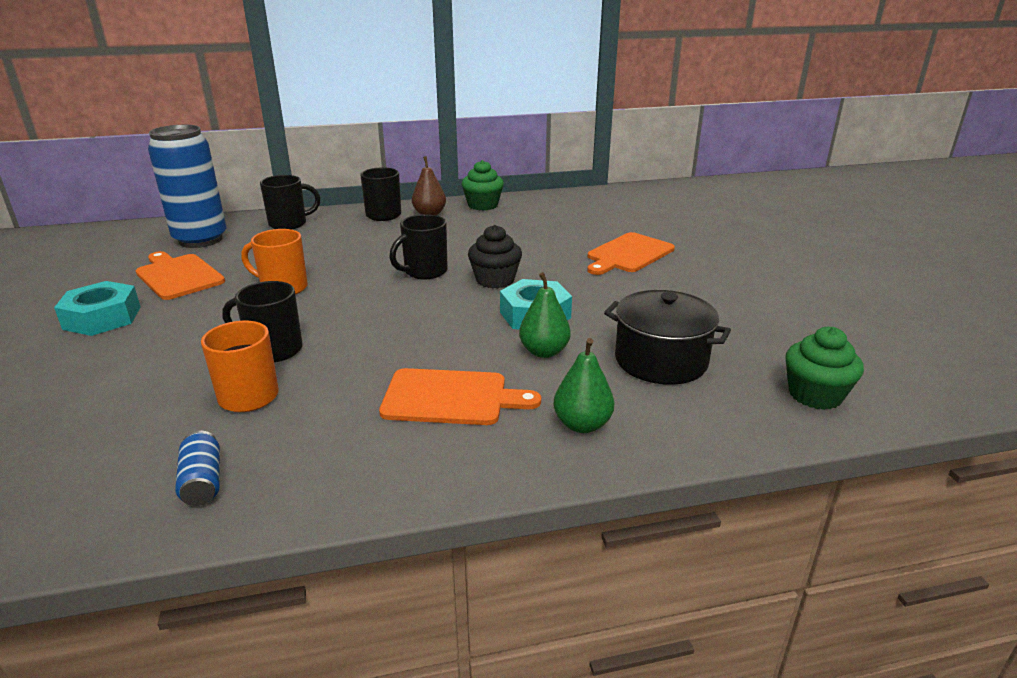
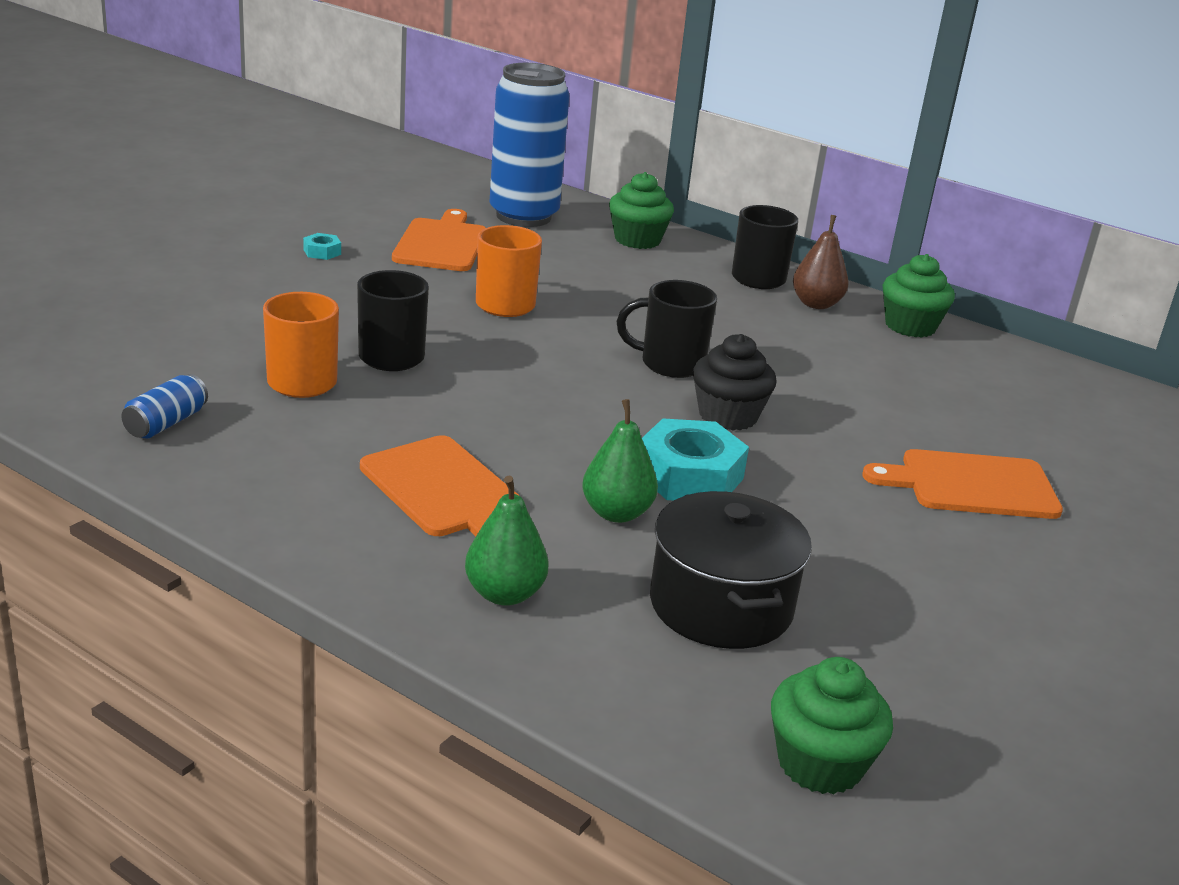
camera: 45 degrees right, 0 degrees up
turquoise nut [54,281,141,336] -> turquoise nut [303,233,341,260], size x0.45
black mug [260,175,320,230] -> green cupcake [609,172,674,249]

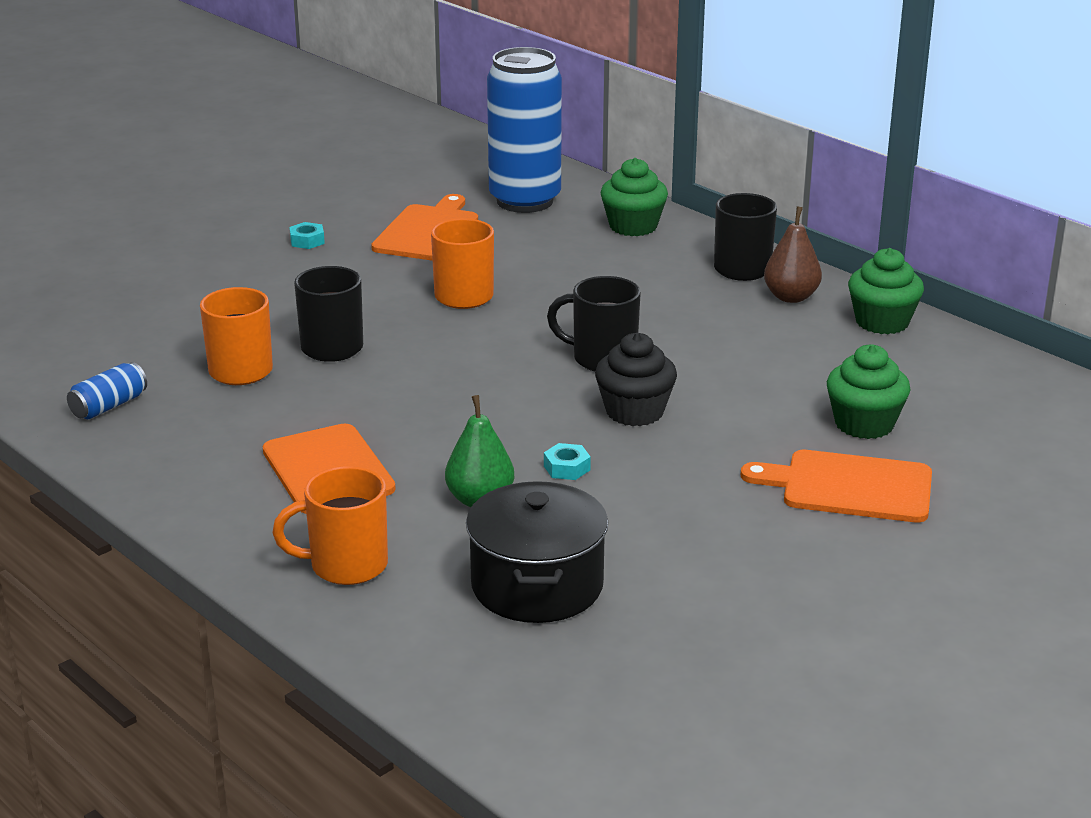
camera: 15 degrees right, 0 degrees up
green pear [465,475,549,606] -> orange mug [273,466,388,585]
turquoise nut [642,419,749,500] -> turquoise nut [544,443,591,480], size x0.45
green cupcake [771,657,893,794] -> green cupcake moved to [827,344,910,439]

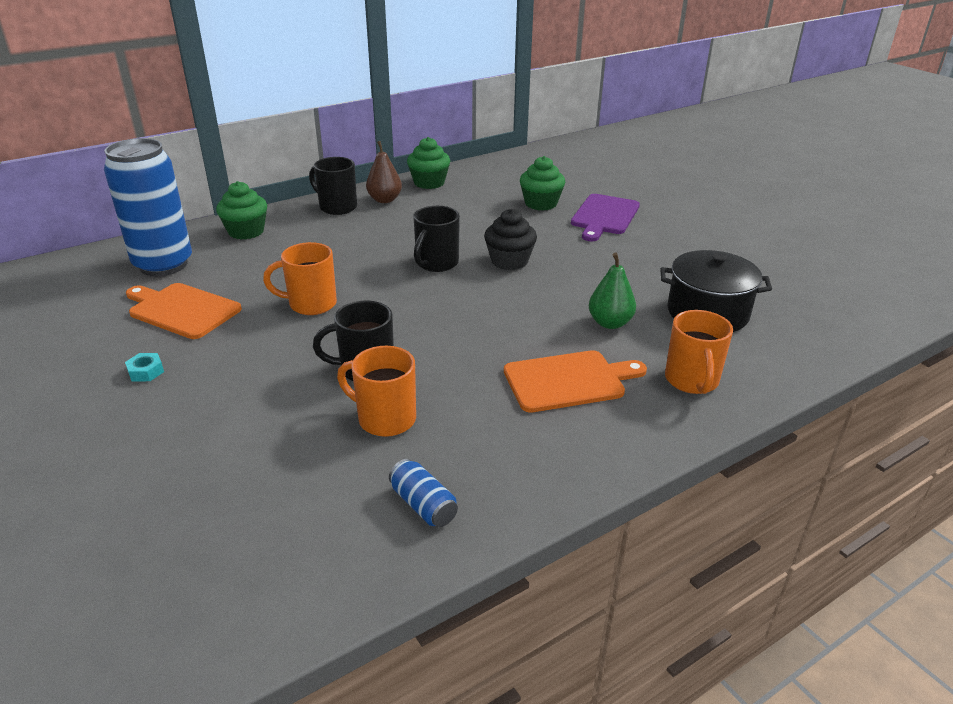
camera: 80 degrees left, 5 degrees up
turquoise nut [544,443,591,480] -> none
orange cutting board [741,450,932,523] -> purple cutting board [571,194,640,241]

